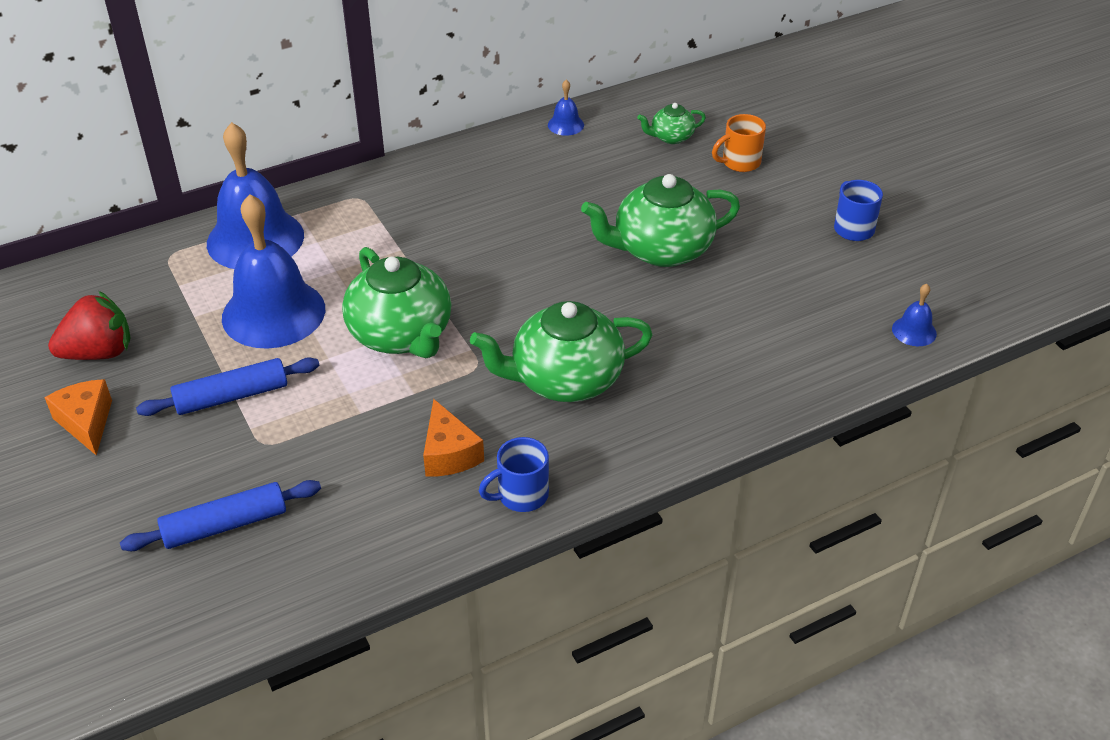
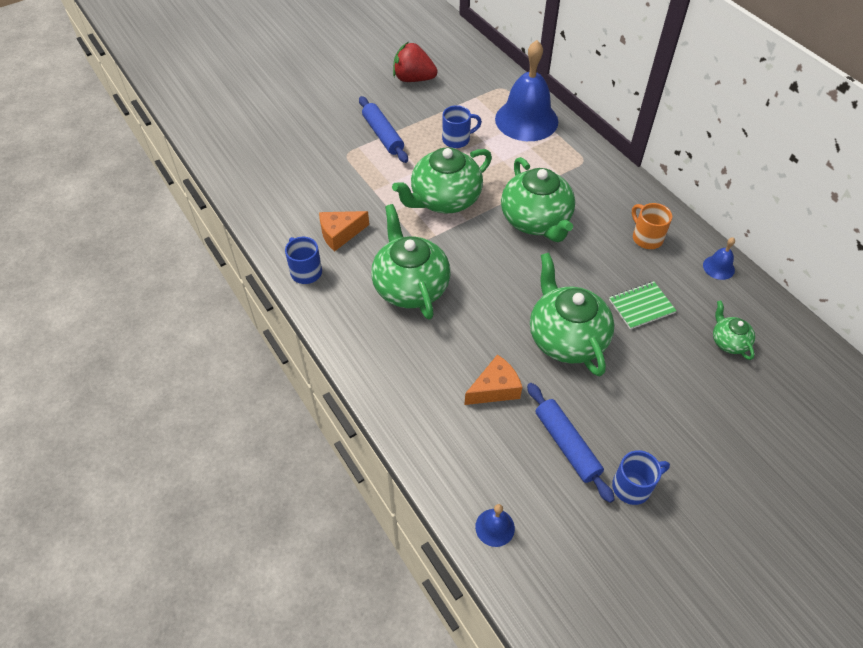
camera: 85 degrees right, 10 degrees up
orange cheese [44,379,112,455] -> orange cheese moved to [464,354,522,405]
red strawberry [48,291,130,360] -> red strawberry turned 135 degrees clockwise [393,42,438,82]
blue rolling pin [120,480,321,551] -> blue rolling pin moved to [527,383,615,503]
blue bell [222,194,325,349] -> blue mug [442,105,482,148]
orange mug [712,114,766,172] -> orange mug moved to [632,203,672,249]
none -> green teapot [501,157,575,242]
none -> green notebook [609,281,677,330]

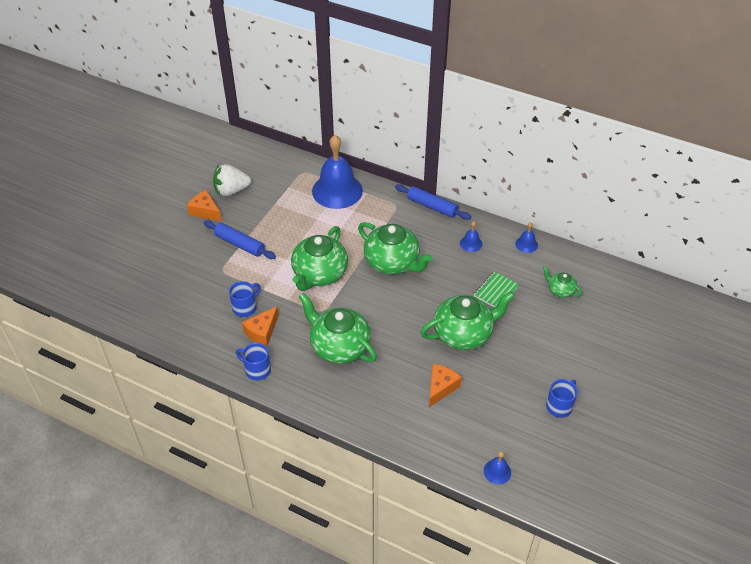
camera: 30 degrees left, 5 degrees down
red strawberry [393,42,438,82] -> white strawberry [213,164,251,196]
blue mug [442,105,482,148] -> blue mug moved to [229,281,261,317]
blue rolling pin [527,383,615,503] -> blue rolling pin moved to [395,184,471,220]
green teapot [530,253,614,377] -> green teapot turned 120 degrees clockwise [421,291,515,350]
orange mug [632,203,672,249] -> blue bell [460,221,482,252]
none -> orange cheese [187,190,222,221]

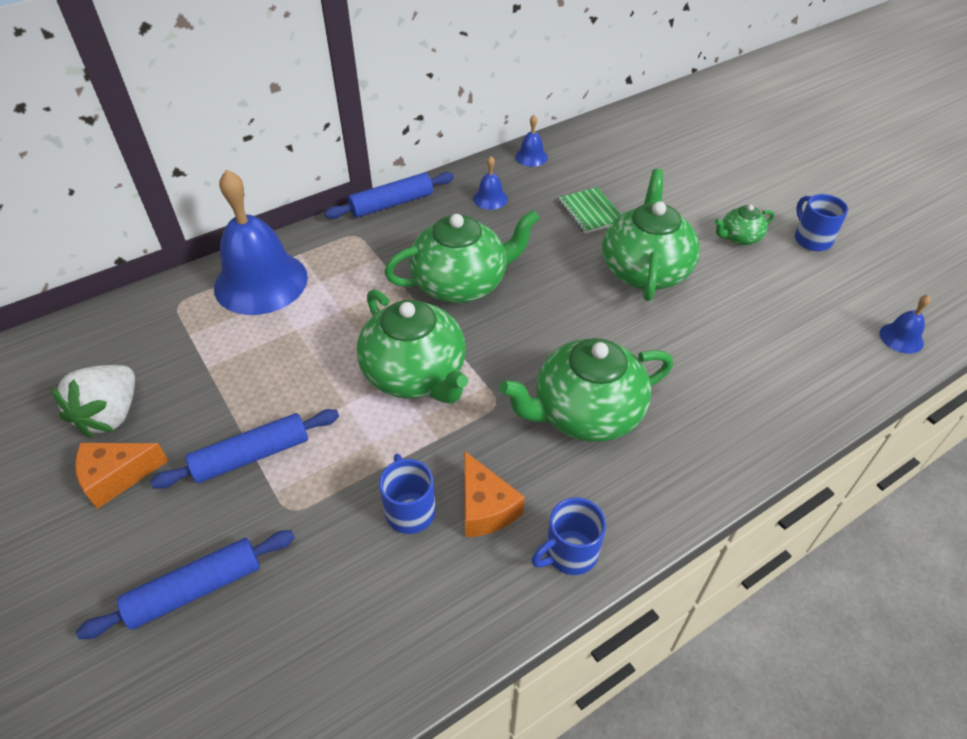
camera: 60 degrees left, 0 degrees up
orange cheese [429,364,462,407] -> none
green teapot [543,266,582,298] -> green teapot moved to [715,205,774,245]
none -> blue rolling pin [76,530,295,639]

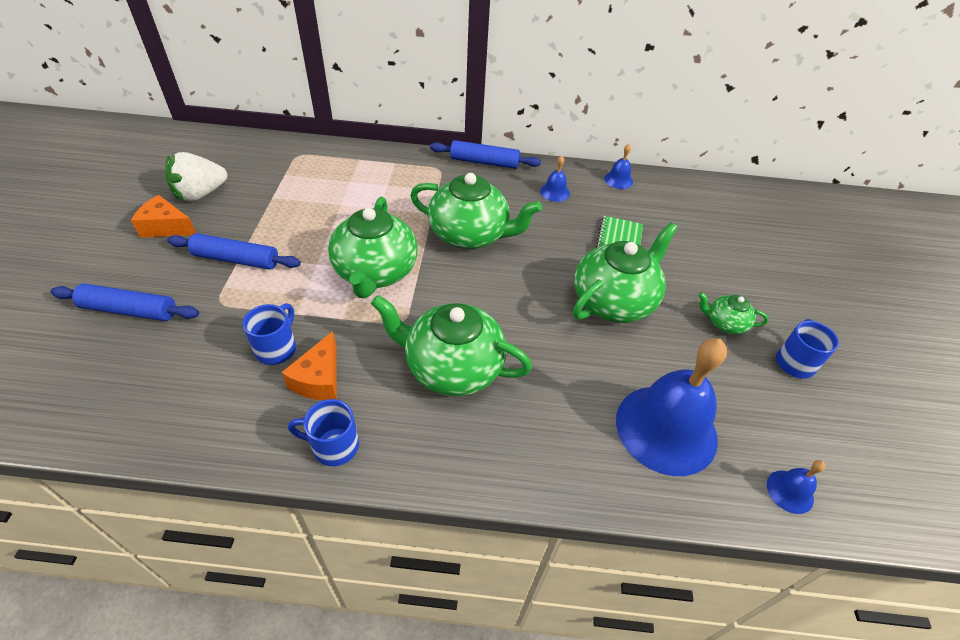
camera: 35 degrees right, 0 degrees up
blue bell [214,169,308,315] -> blue bell moved to [616,338,727,476]

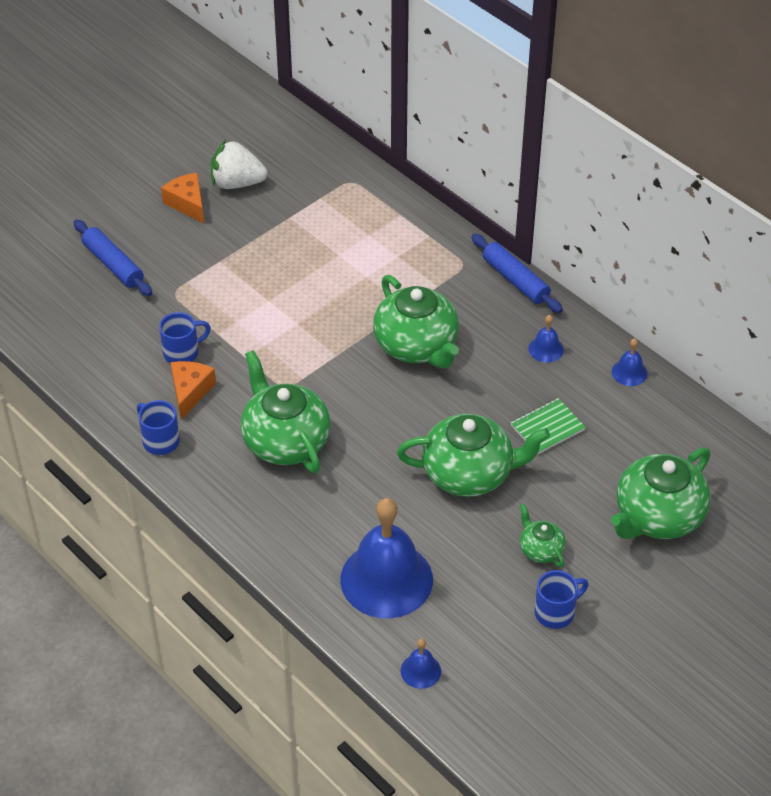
camera: 45 degrees right, 0 degrees up
blue rolling pin [167,233,301,270] -> none
orange cheese [281,331,337,400] -> orange cheese turned 135 degrees clockwise [170,361,216,420]
green teapot [328,197,418,298] -> green teapot moved to [611,447,711,539]

